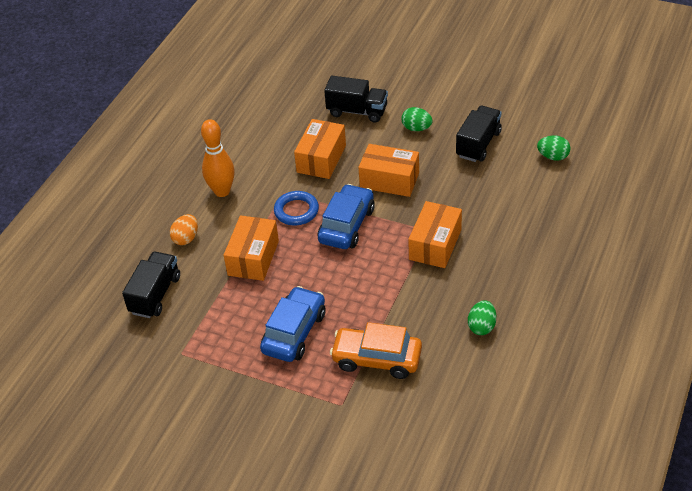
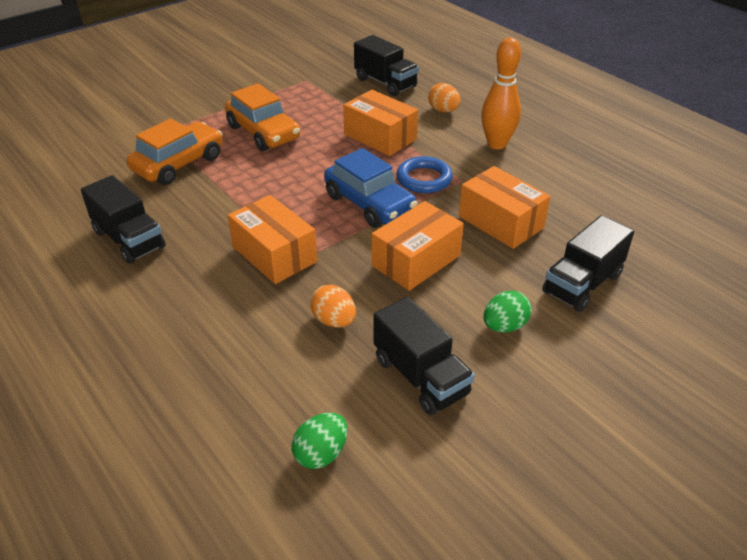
camera: 115 degrees right, 5 degrees down
blue car [260,286,325,362] -> orange car [225,83,300,151]
green egg [468,300,496,335] -> black truck [81,175,166,264]
none -> orange egg [310,285,356,328]

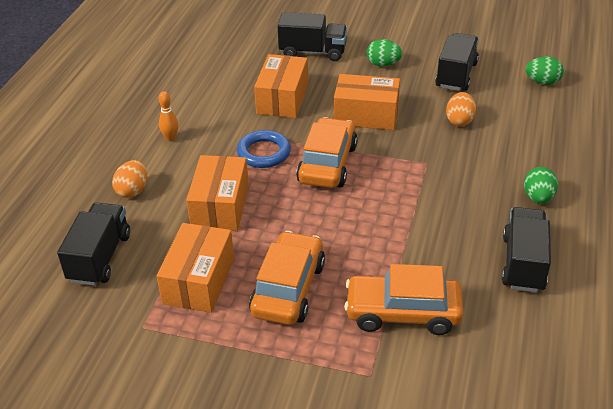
camera: 125 degrees left, 0 degrees up
orange box [228,195,317,284] -> orange box moved to [157,223,234,313]
blue car [324,148,417,228] -> orange car [296,117,358,188]
orange bowling pin [481,38,521,149] -> orange bowling pin [159,91,178,141], size x0.50
none -> green egg [524,167,558,204]

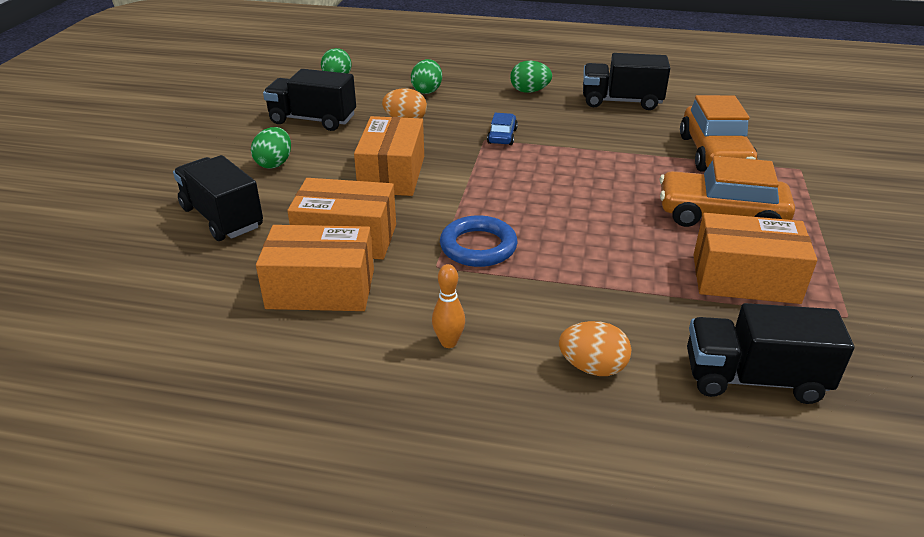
camera: 95 degrees left, 5 degrees down
orange box [186,155,249,231] -> orange box moved to [256,225,374,311]
black truck [278,12,347,61] -> black truck turned 45 degrees counterclockwise [173,155,263,241]
orange car [296,117,358,188] -> none
none -> green egg [411,59,442,94]
none -> blue car [487,113,518,145]

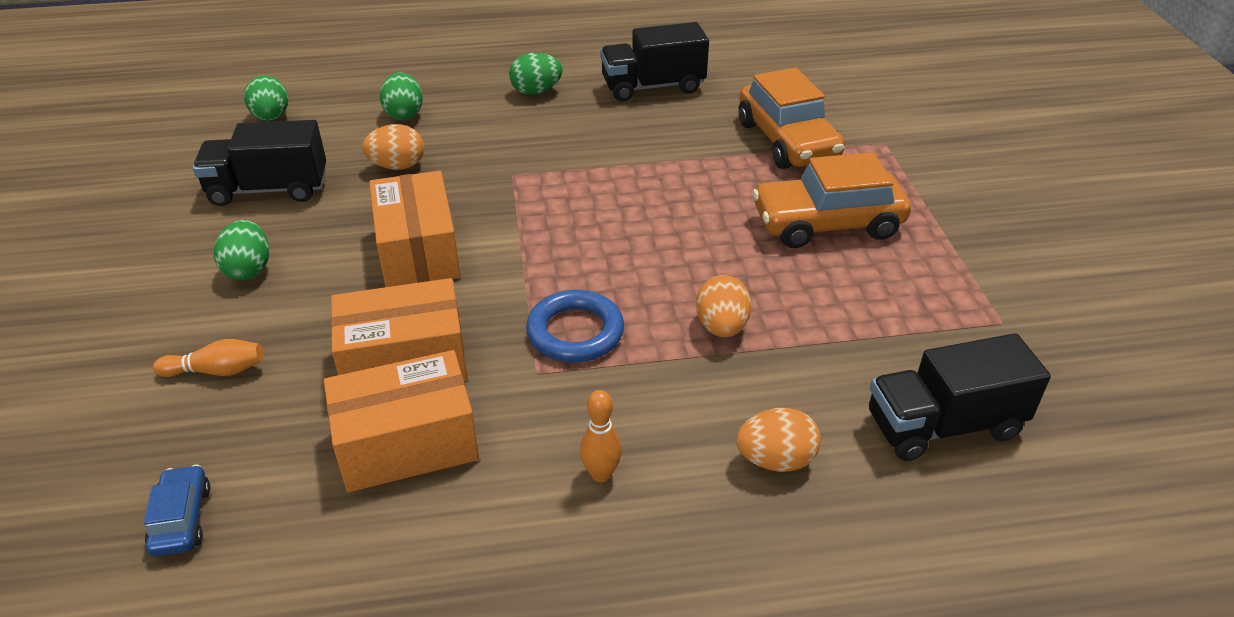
camera: 20 degrees left, 5 degrees up
black truck [173,155,263,241] -> orange bowling pin [153,339,264,377]
blue car [487,113,518,145] -> blue car moved to [144,465,210,557]
orange box [693,213,817,304] -> none
none -> orange egg [696,275,751,337]

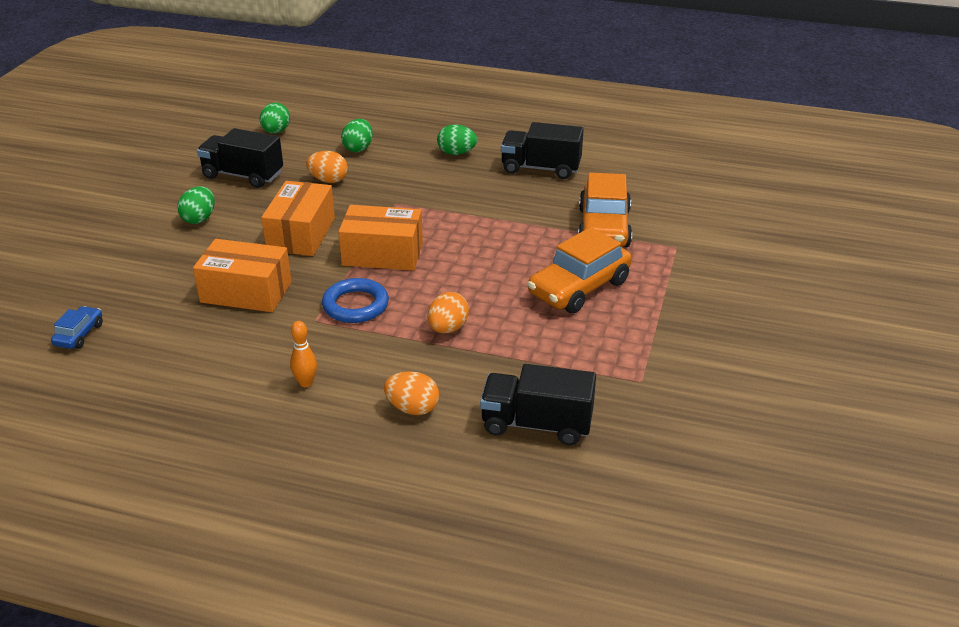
camera: 25 degrees right, 5 degrees down
orange bowling pin [153,339,264,377] -> none
orange box [324,350,479,492] -> orange box moved to [338,205,423,271]
orange car [752,152,911,248] -> orange car turned 60 degrees counterclockwise [528,227,632,314]

